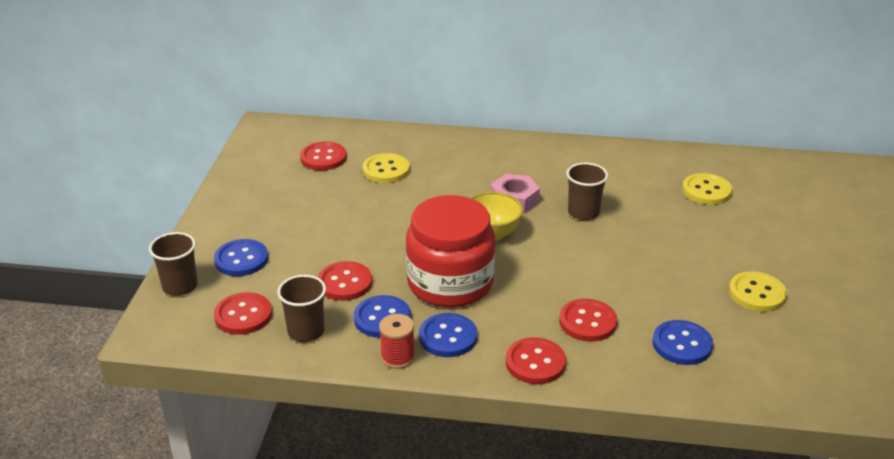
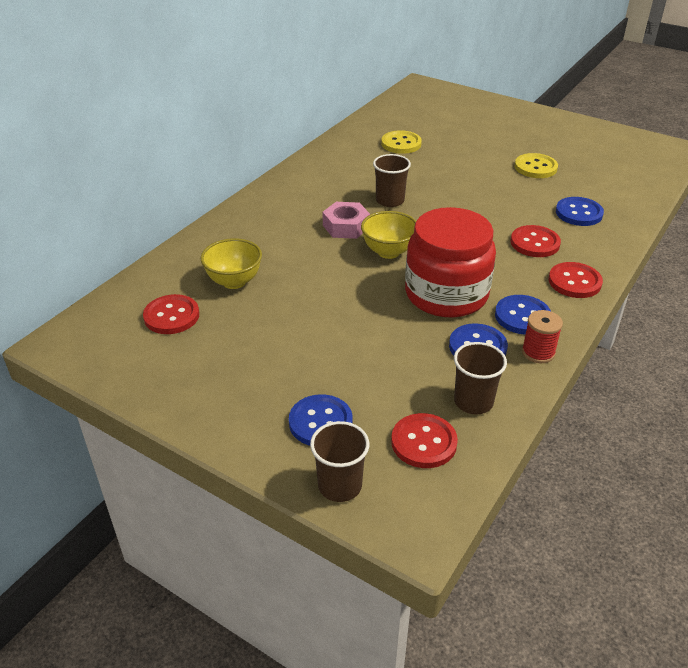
camera: 65 degrees left, 5 degrees up
red button [318,261,372,301] -> none
yellow button [363,153,410,183] -> yellow bowl [201,238,262,289]

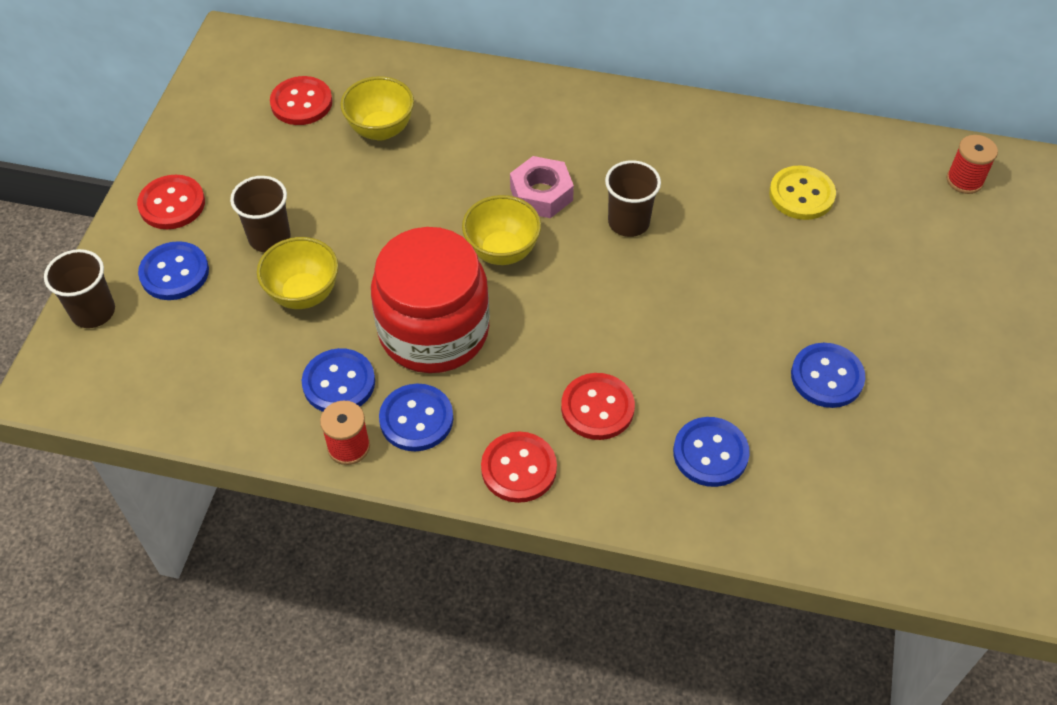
camera: 70 degrees right, 15 degrees up
red button [391,413,458,468] -> red button moved to [137,175,205,229]
brown cup [454,342,507,414] -> brown cup moved to [230,176,291,252]
yellow button [515,153,558,178] -> blue button [791,343,865,408]
none -> yellow bowl [257,237,338,309]
none -> red spool [947,135,998,194]

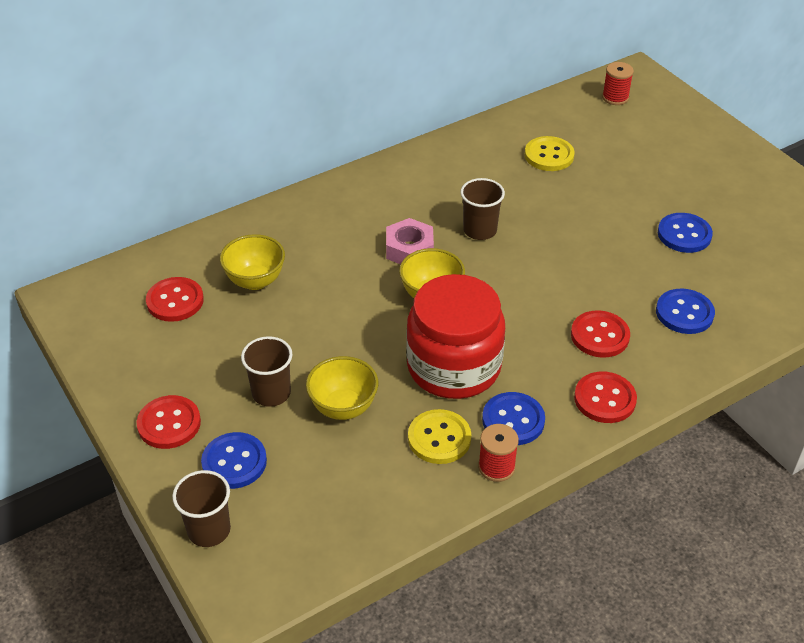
camera: 45 degrees left, 10 degrees down
blue button [302,348,375,412] -> yellow button [408,409,471,464]

